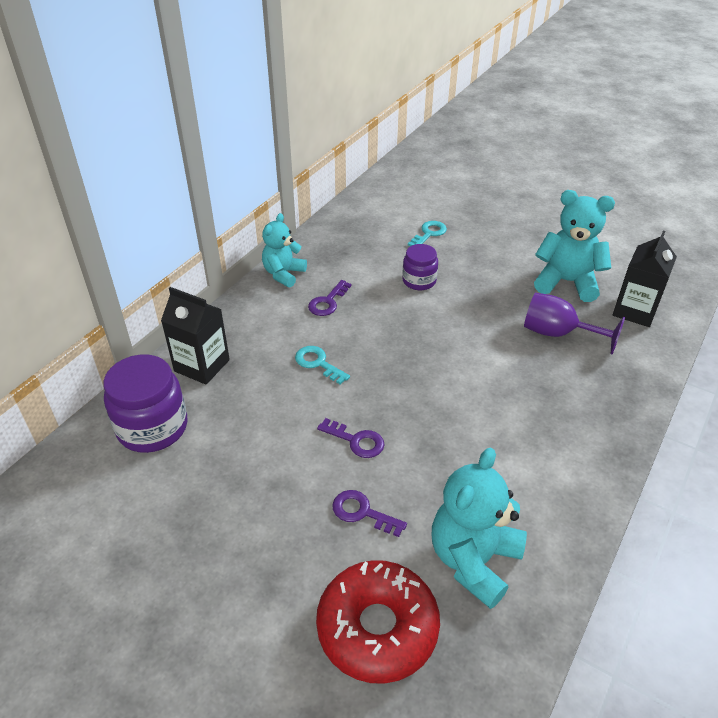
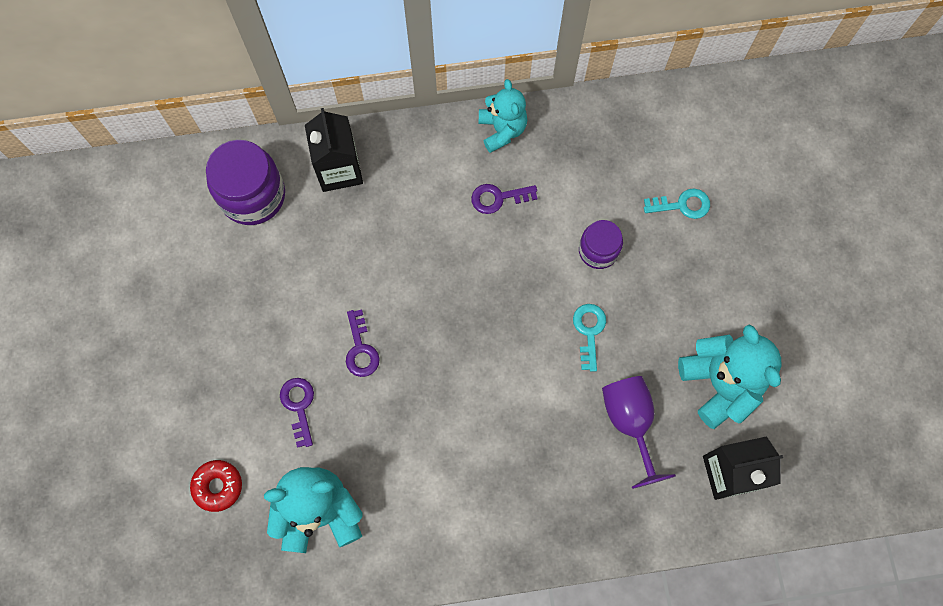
camera: 50 degrees right, 30 degrees up
turquoise teddy bear [262,213,307,287] -> turquoise teddy bear turned 90 degrees clockwise [479,79,527,153]
turquoise key [295,346,350,384] -> turquoise key moved to [573,304,606,372]
red donut [316,560,440,684] -> red donut [190,460,242,512], size x0.51

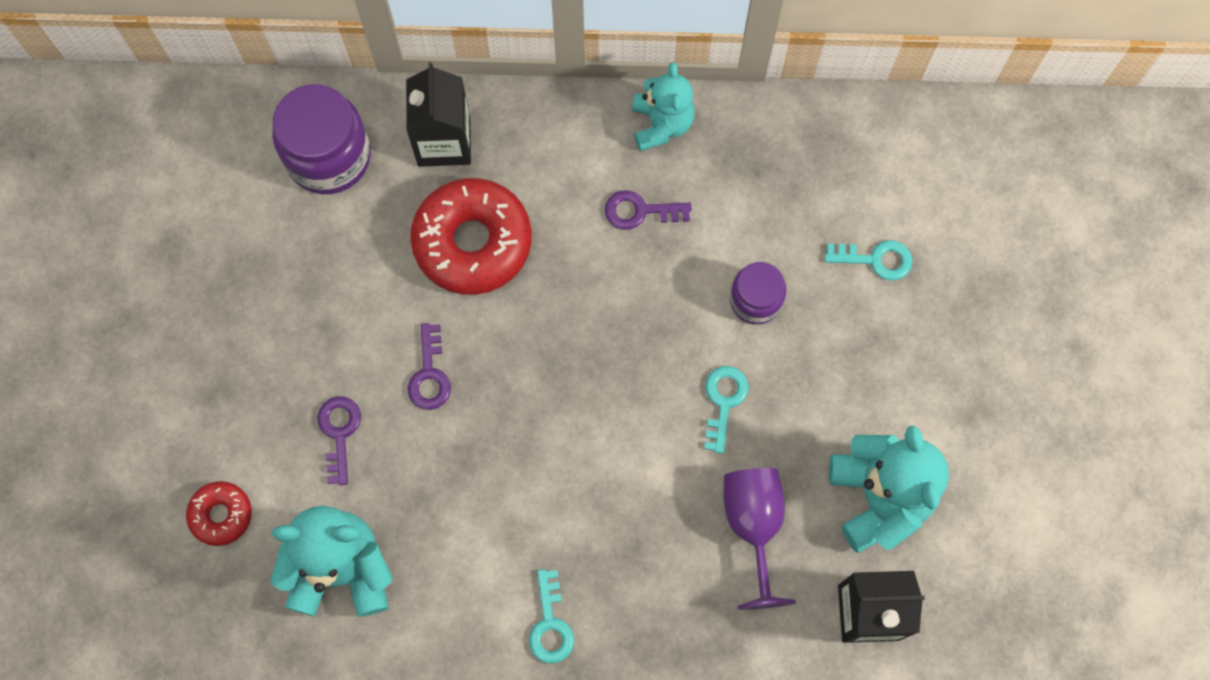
camera: 10 degrees right, 0 degrees up
none -> red donut [410,178,532,295]
none -> turquoise key [529,569,574,663]

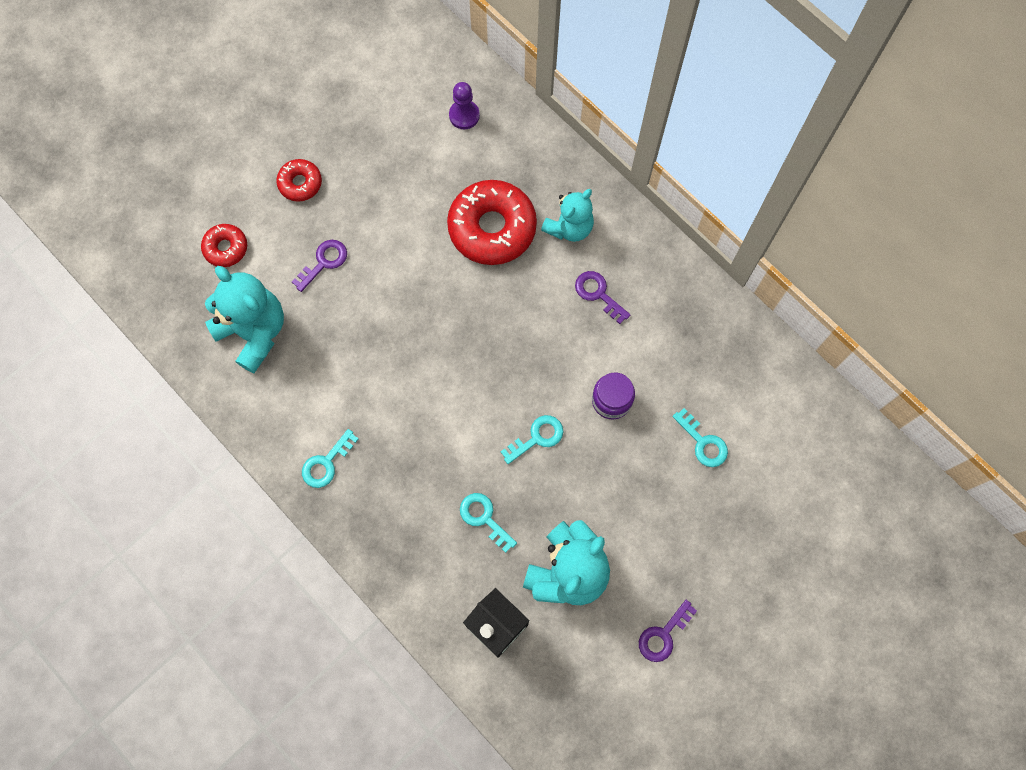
camera: 45 degrees right, 0 degrees up
purple jar [272,84,371,194] -> purple pawn [449,82,480,129]
black carton [406,63,471,167] -> none
purple key [408,323,451,410] -> purple key moved to [639,600,697,662]
turquoise teddy bear [632,62,695,151] -> turquoise teddy bear moved to [541,189,594,242]
purple goblet [724,468,796,610] -> turquoise key [460,493,517,553]
none -> red donut [276,159,322,202]

